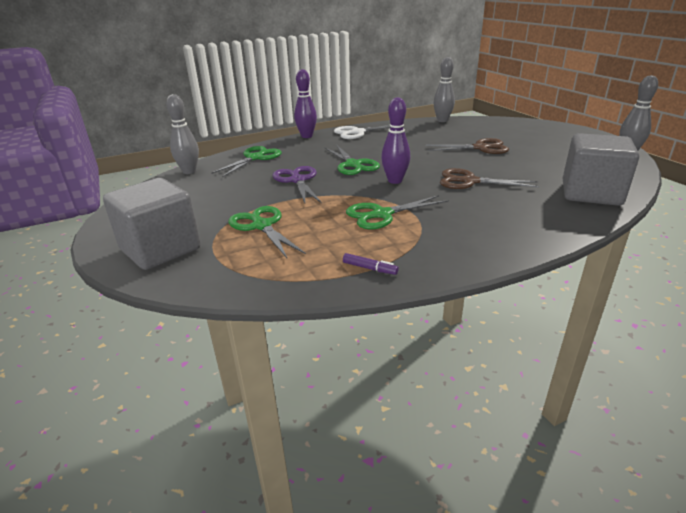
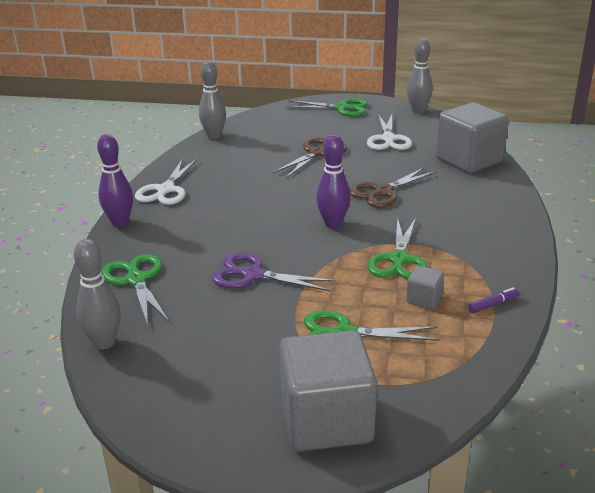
camera: 55 degrees left, 0 degrees up
green scissors [325,145,380,175] -> green scissors moved to [286,98,368,116]
none -> white scissors [367,114,412,150]
none -> grey cube [406,265,444,309]

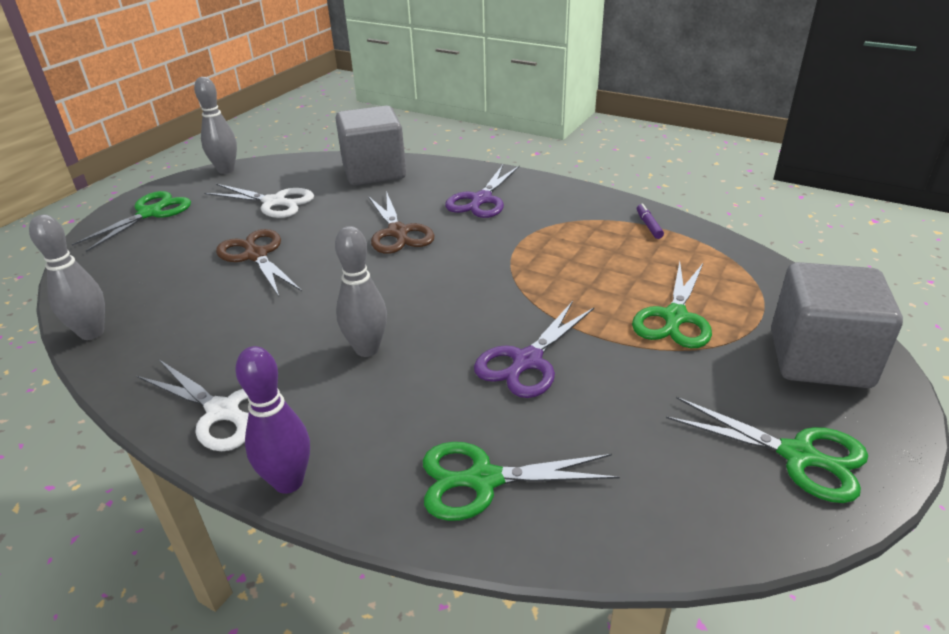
camera: 70 degrees left, 5 degrees up
grey bowling pin [74,239,121,349] -> grey bowling pin moved to [335,226,387,357]
purple bowling pin [316,134,350,228] -> none
green scissors [368,218,428,280] -> green scissors moved to [666,397,868,503]
grey cube [406,265,444,309] -> none
none -> purple scissors [445,165,520,218]

